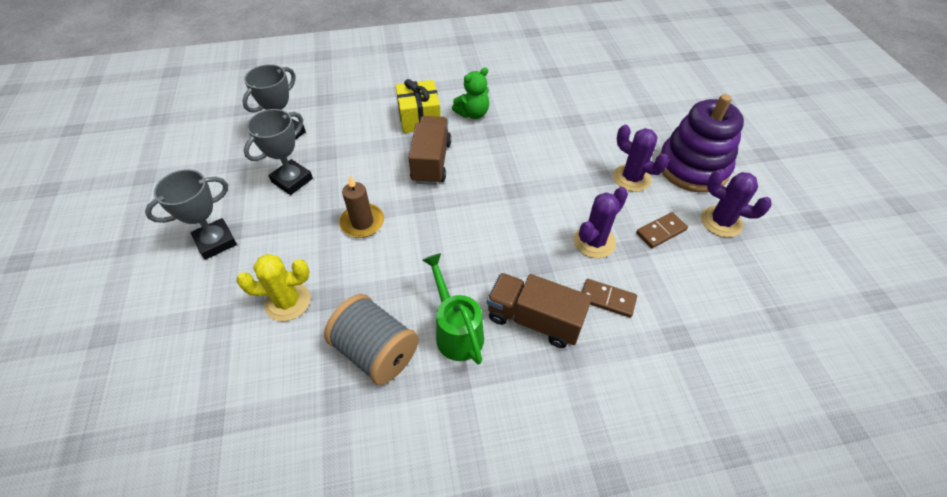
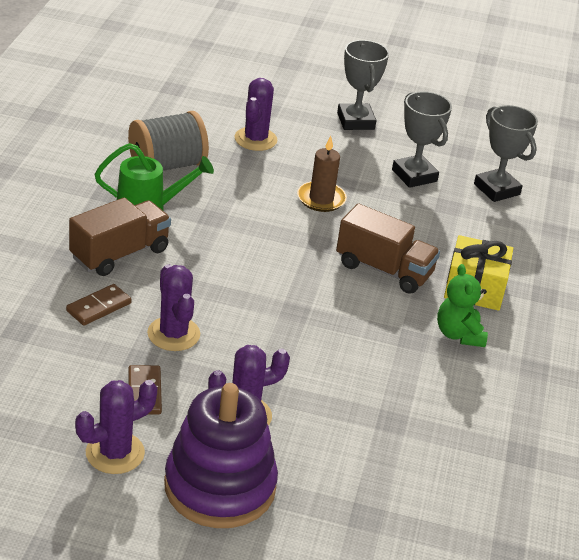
camera: 110 degrees right, 15 degrees down
yellow cactus [236,254,311,321] -> purple cactus [234,78,277,151]

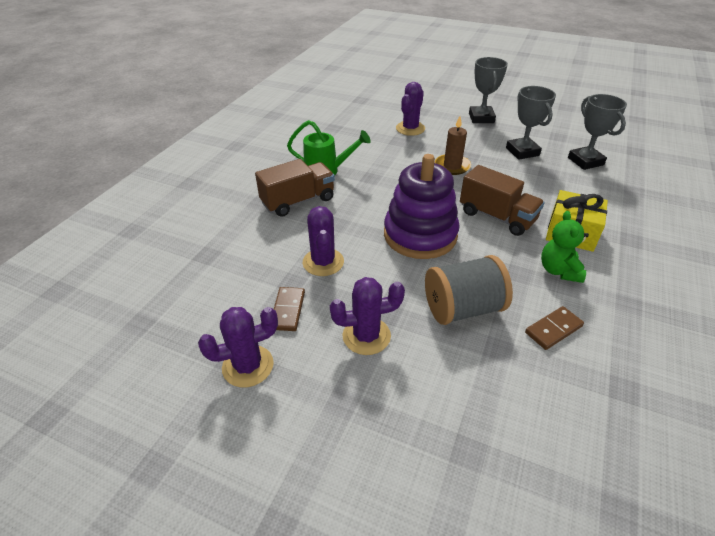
camera: 15 degrees right, 5 degrees up
brown domino [66,284,132,326] -> brown domino moved to [525,306,584,350]
grey spool [128,111,209,171] -> grey spool moved to [425,255,513,325]
purple stacking toy [164,383,278,528] -> purple stacking toy moved to [384,154,459,259]

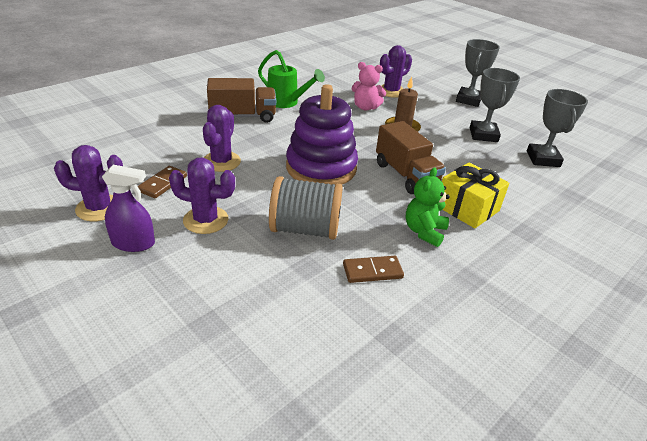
camera: 20 degrees right, 5 degrees down
none -> purple spray bottle [102,165,155,252]
none -> pink teddy bear [352,62,386,111]

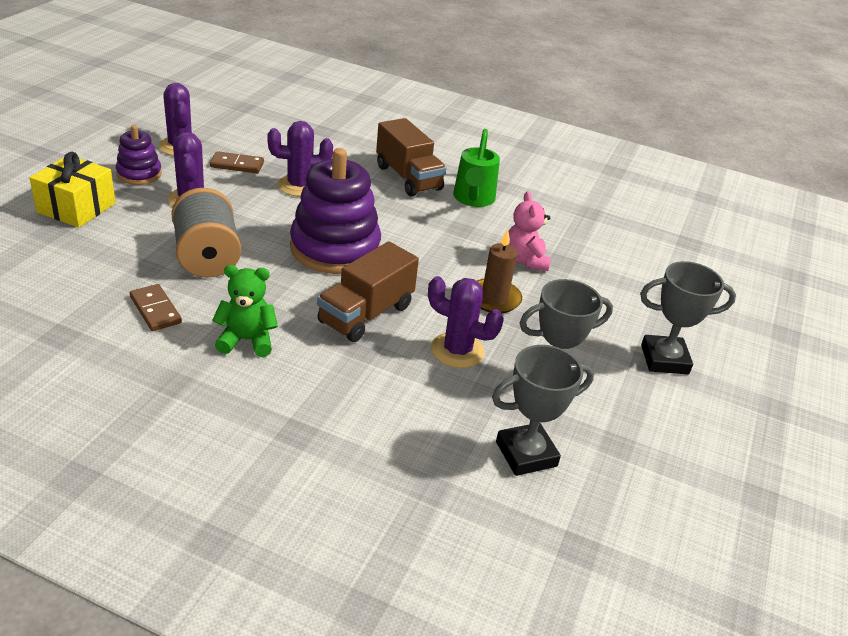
camera: 65 degrees right, 0 degrees up
purple spray bottle [102,165,155,252] -> purple stacking toy [116,125,162,185]
purple cactus [380,45,412,98] -> purple cactus moved to [428,276,504,368]
yellow gift [442,162,509,228] -> yellow gift moved to [29,152,116,228]

